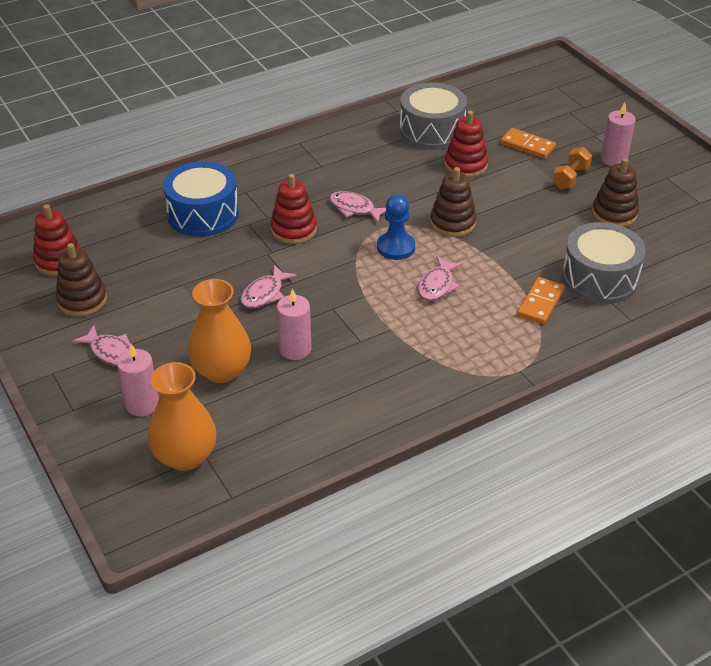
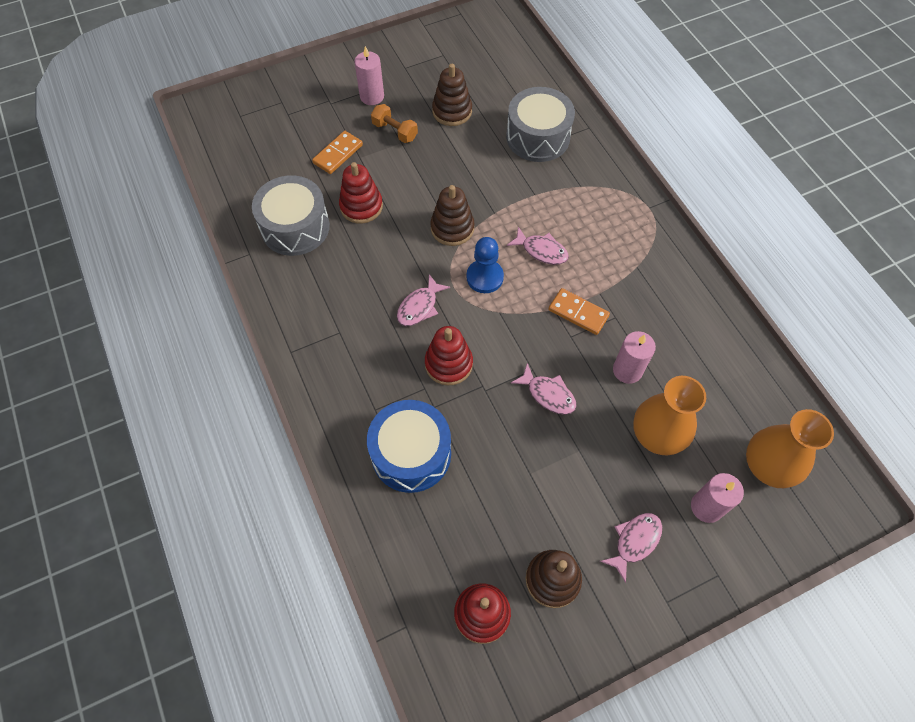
camera: 85 degrees left, 20 degrees up
orange domino [517,277,565,324] -> orange domino moved to [549,288,610,335]

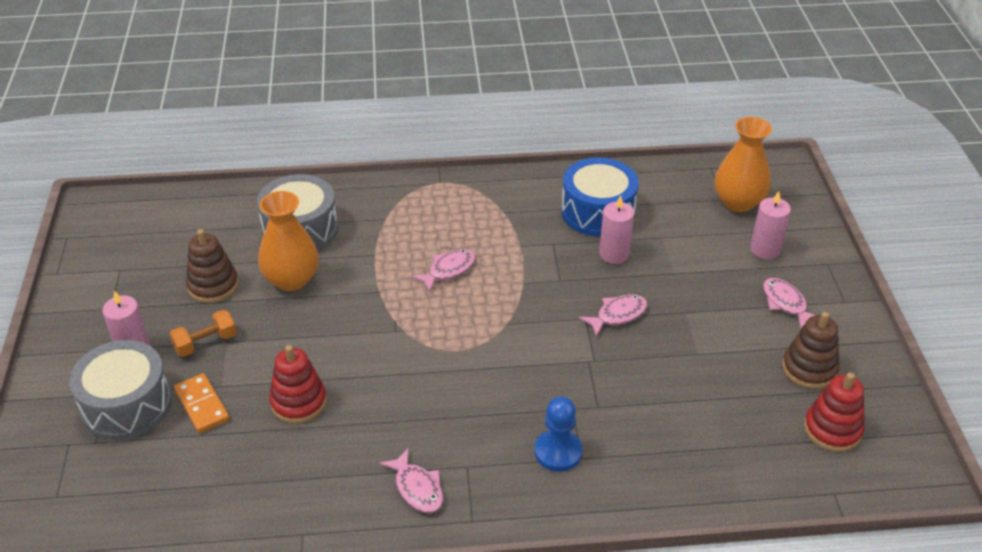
camera: 70 degrees left, 20 degrees down
grey drum [252,175,330,256] -> grey drum moved to [69,340,172,440]
blue drum [367,400,451,493] -> blue drum moved to [561,157,639,237]
pink fish [397,274,450,326] -> pink fish moved to [379,448,443,513]
red stacking toy [425,326,473,385] -> none
brown stacking toy [430,185,474,246] -> none
blue pawn [466,237,504,293] -> blue pawn moved to [535,396,582,472]
orange domino [549,288,610,335] -> none
orange vase [633,376,706,456] -> orange vase moved to [258,191,319,291]

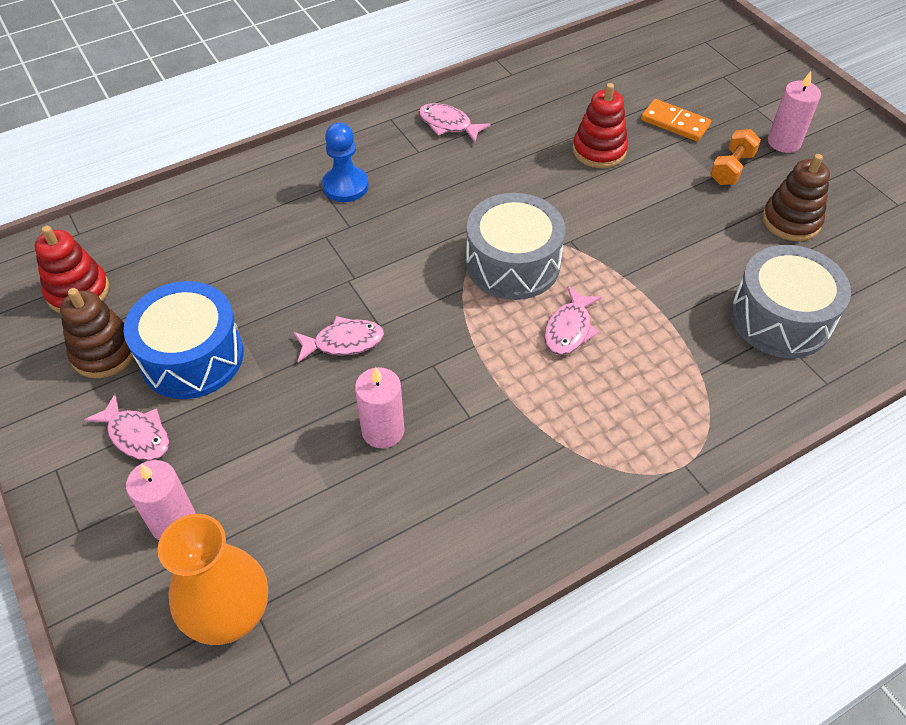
camera: 155 degrees right, 10 degrees up
grey drum [69,340,172,440] -> grey drum moved to [466,193,565,300]
orange vase [258,191,319,291] -> none
blue drum [561,157,639,237] -> blue drum moved to [124,281,244,399]
pink fish [579,295,648,337] -> pink fish turned 135 degrees counterclockwise [294,316,384,362]

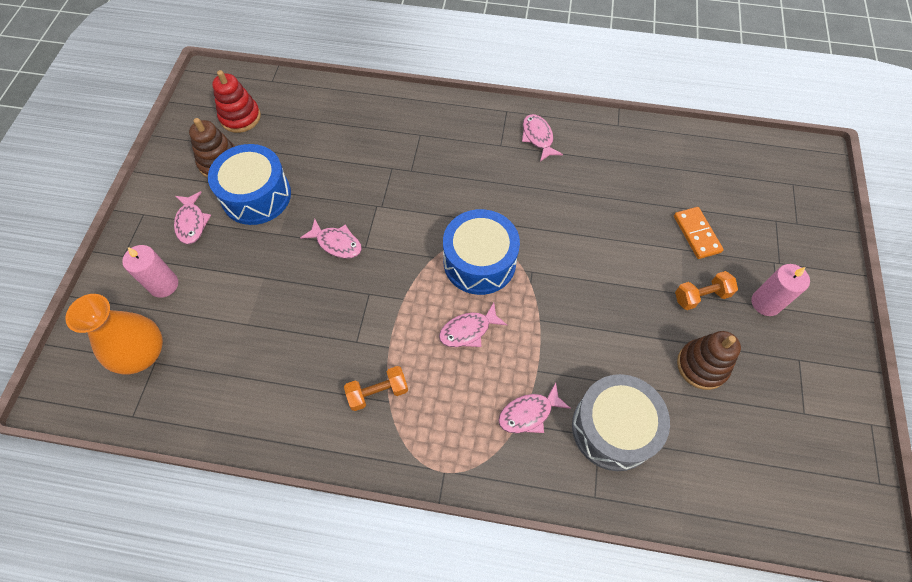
camera: 40 degrees right, 10 degrees up
blue pawn [322,122,369,202] -> none
pink candle [355,367,405,448] -> none
grey drum [466,193,565,300] -> blue drum [443,209,520,295]
red stacking toy [573,83,628,168] -> none
none -> orange dumbbell [344,366,408,411]
none -> pink fish [498,382,571,433]

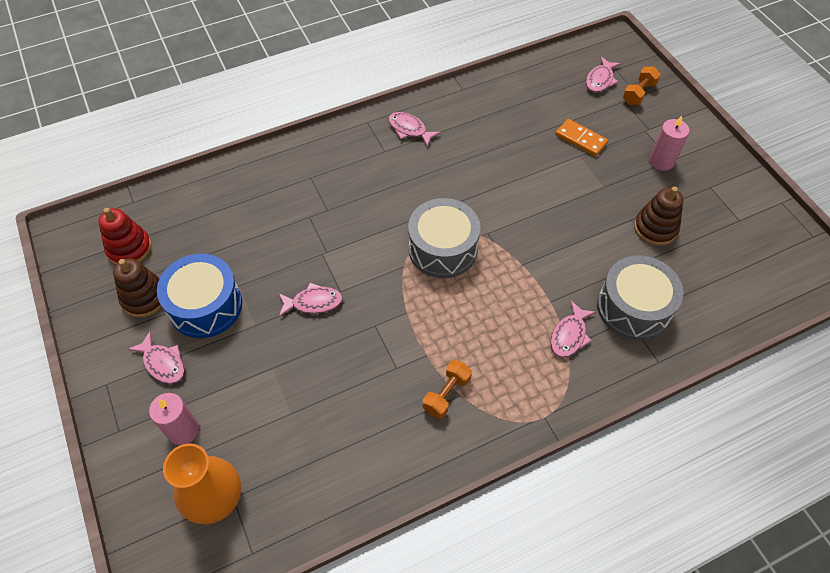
camera: 35 degrees left, 5 degrees down
pink fish [439,303,507,347] -> pink fish moved to [586,57,621,93]
blue drum [443,209,520,295] -> grey drum [408,198,481,278]
orange dumbbell [675,271,738,310] -> orange dumbbell moved to [623,67,661,105]

